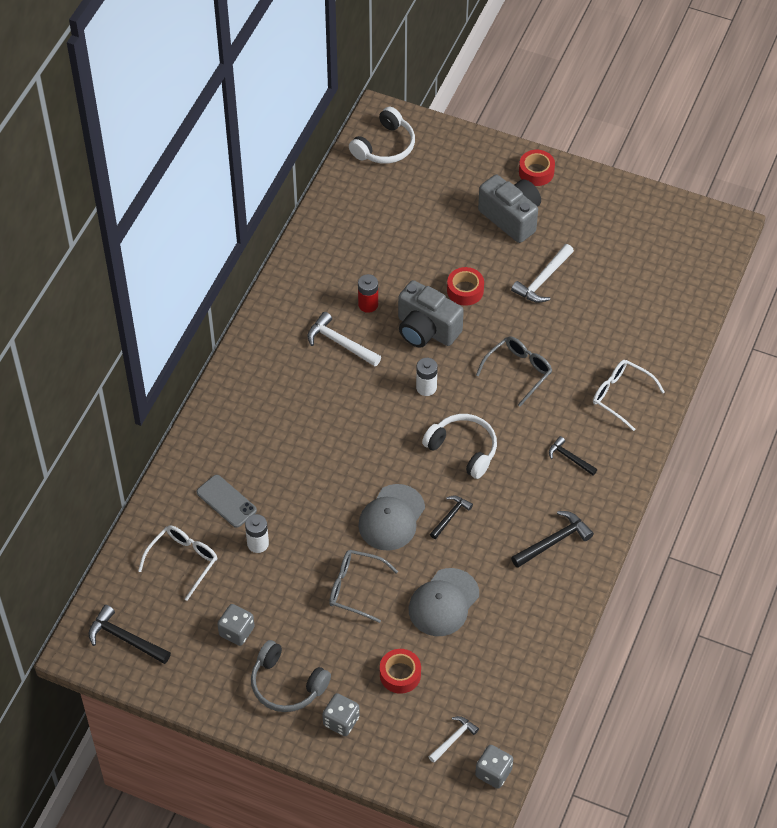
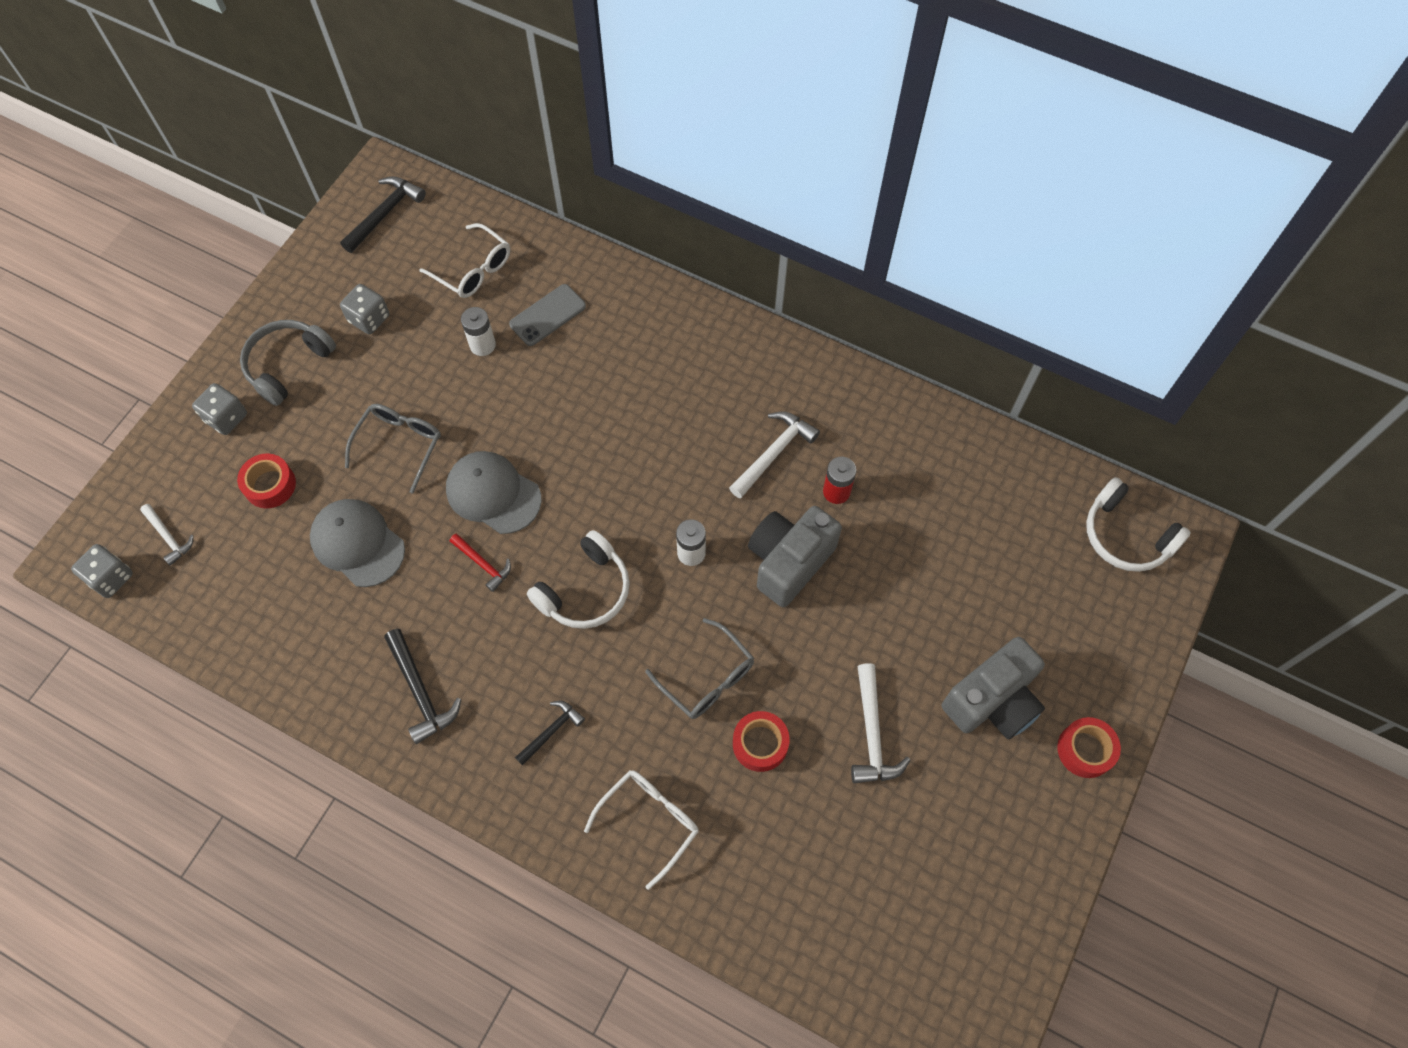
camera: 95 degrees right, 10 degrees up
black hammer [430,496,473,539] -> red hammer [450,534,511,592]
red tape [447,267,484,306] -> red tape moved to [733,711,790,772]
white hammer [511,244,574,303] -> white hammer turned 135 degrees counterclockwise [851,663,911,783]

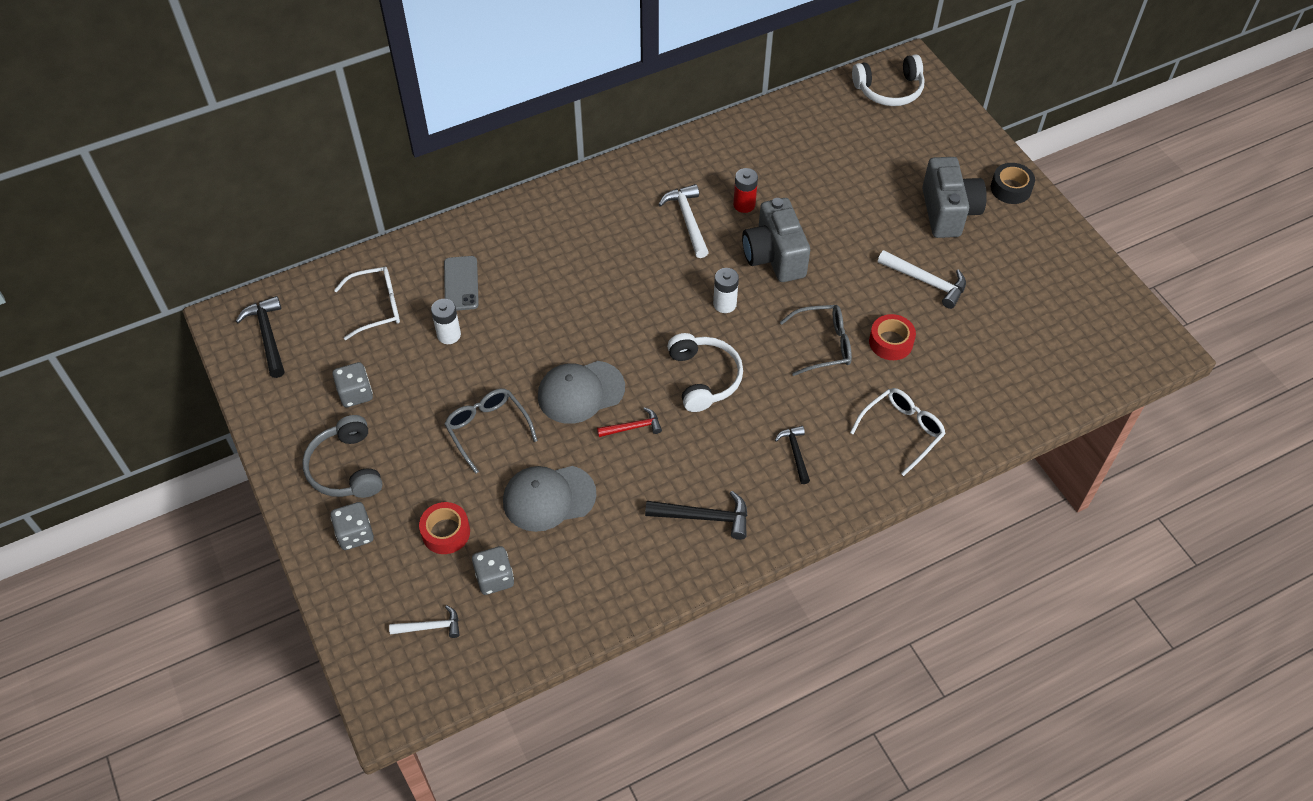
camera: 55 degrees left, 10 degrees down
grey dice [71,544,133,598] -> grey dice moved to [472,546,514,595]
white glasses [584,770,699,890] -> white glasses turned 60 degrees clockwise [850,388,946,476]
red tape [1057,717,1121,778] -> black tape [991,163,1035,204]

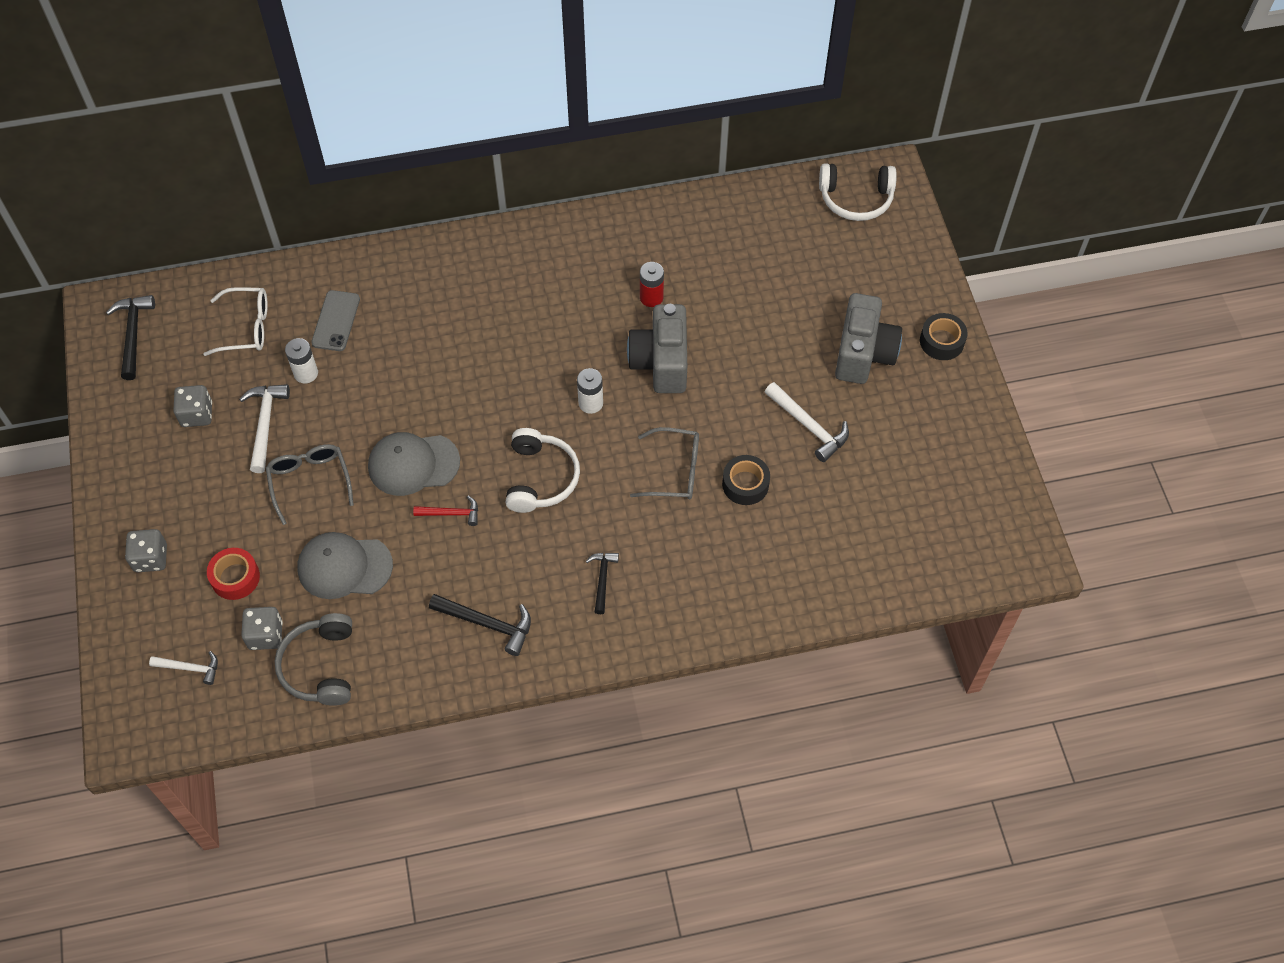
camera: 15 degrees right, 5 degrees up
grey headphones [302,415,383,498] -> grey headphones moved to [275,613,352,706]
white hammer [658,184,709,258] -> white hammer moved to [239,384,290,473]
white glasses [850,388,946,476] -> none
red tape [869,314,916,360] -> black tape [722,455,770,505]

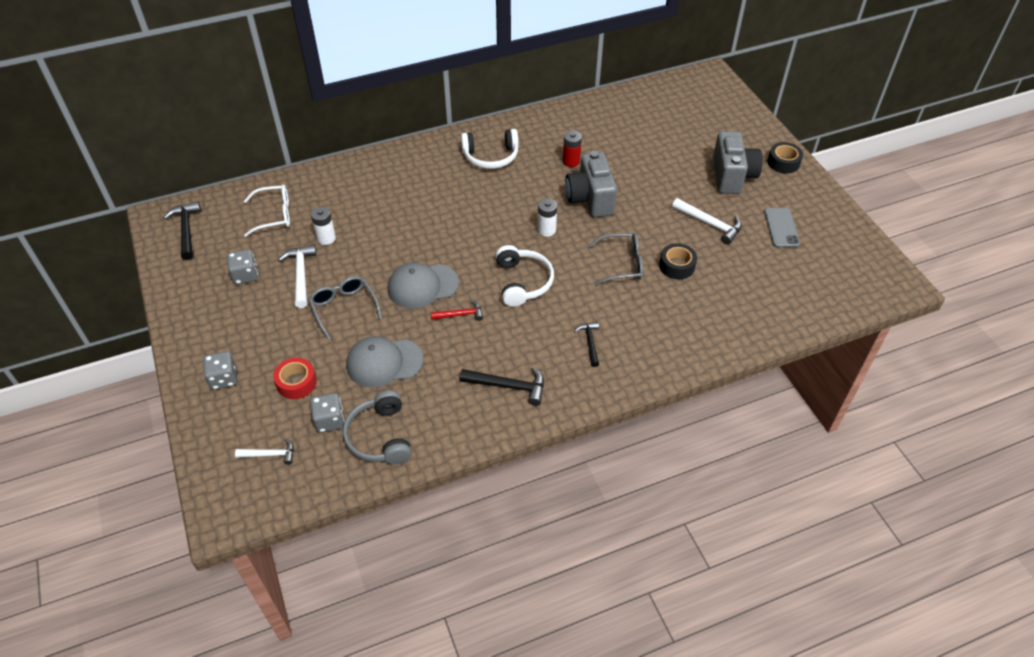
camera: 10 degrees left, 10 degrees down
grey phone [311,290,360,351] -> grey phone moved to [764,208,800,247]
white headphones [819,163,897,221] -> white headphones moved to [461,129,519,169]

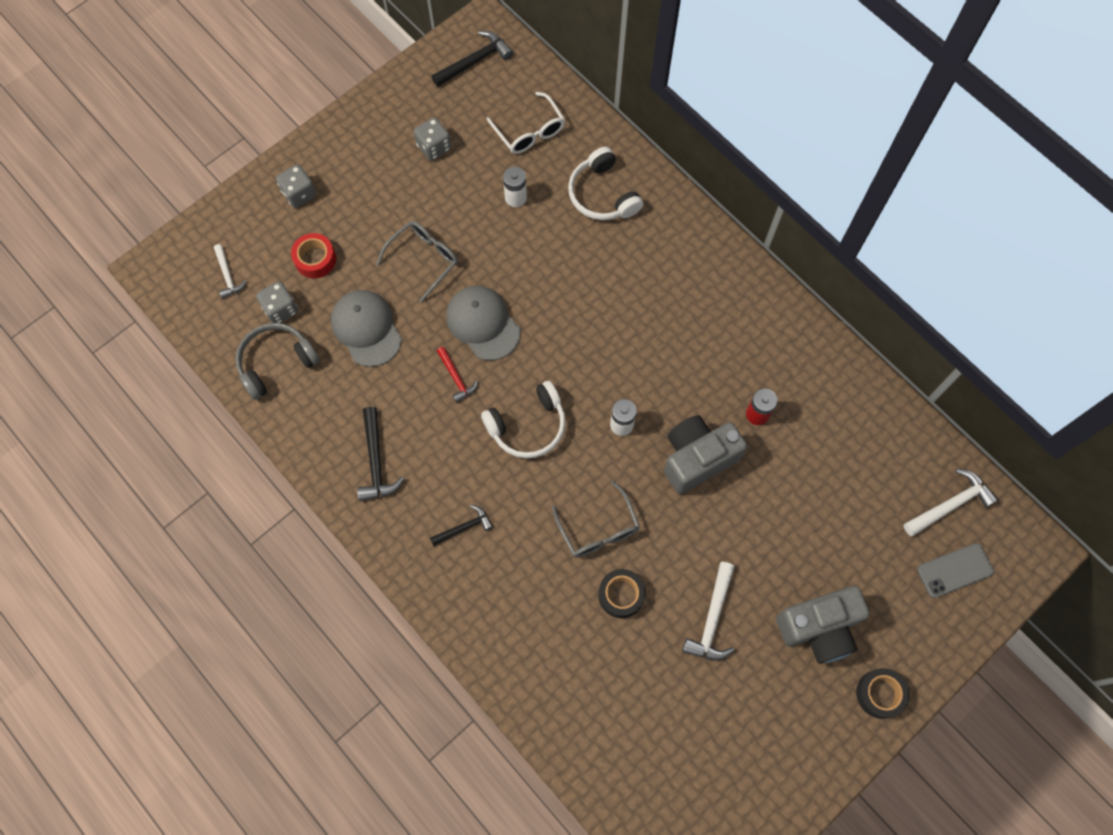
camera: 70 degrees right, 20 degrees up
white hammer [278,245,316,308] -> white hammer moved to [904,469,998,536]
white headphones [461,129,519,169] -> white headphones moved to [568,147,643,220]
grey phone [764,208,800,247] -> grey phone moved to [917,543,994,598]

